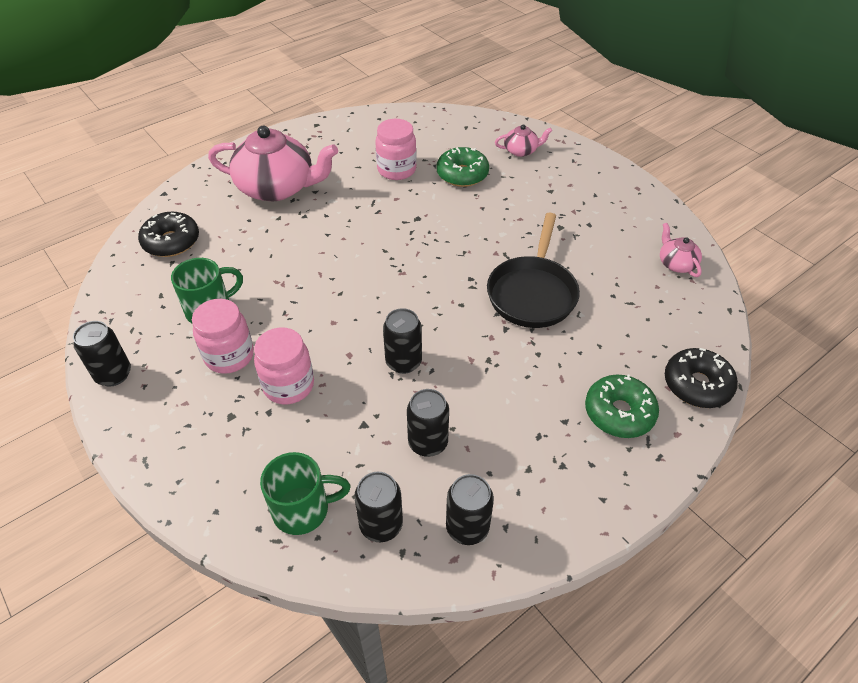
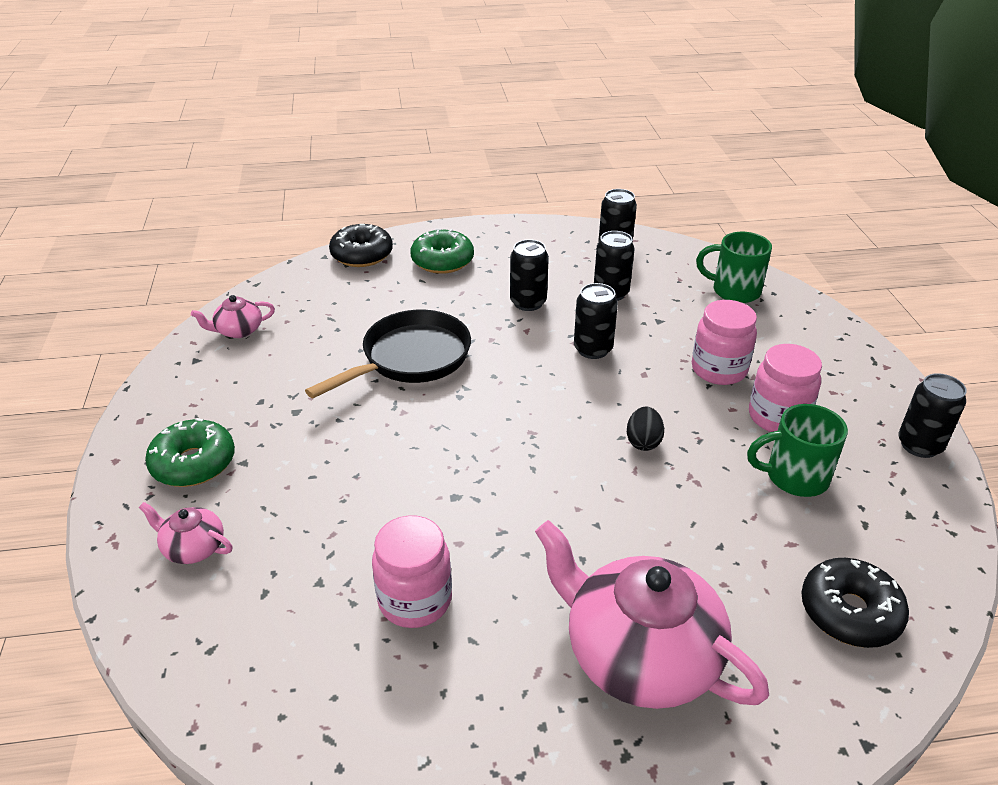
camera: 150 degrees left, 10 degrees down
black can [354,472,403,542] -> black can moved to [510,239,549,311]
green donut [437,147,489,187] -> green donut moved to [145,418,235,487]
pink teapot [660,223,702,277] -> pink teapot turned 60 degrees clockwise [191,295,275,338]
none -> black egg [627,406,664,451]

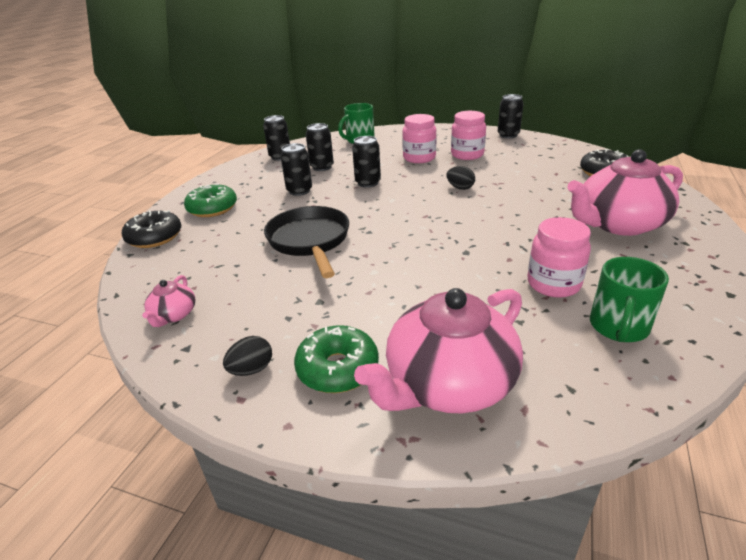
camera: 60 degrees left, 5 degrees down
pink teapot [139,502,232,564] -> pink teapot [354,288,523,414], size x2.20
green mug [747,404,848,497] -> green mug moved to [590,257,669,342]
none -> black egg [223,336,272,376]

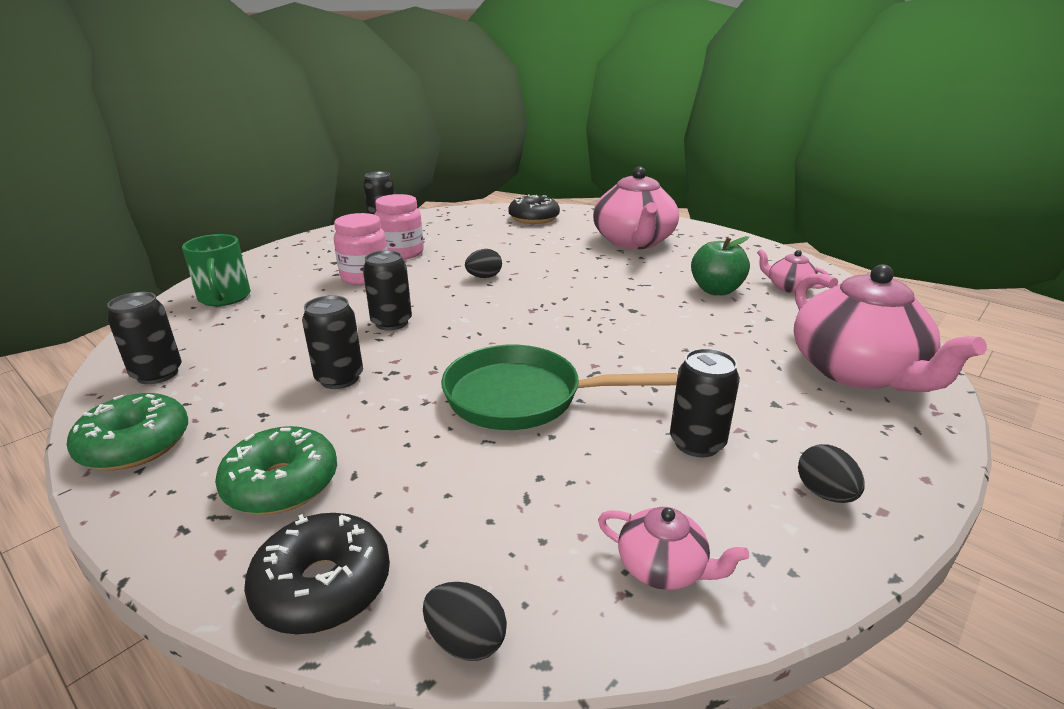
camera: 70 degrees left, 5 degrees down
black pan [264,206,349,278] -> green pan [441,345,677,430]
green donut [294,326,379,393] -> green donut moved to [67,393,188,470]
black can [306,123,334,171] -> black can moved to [670,348,740,458]
pink jar [527,217,591,298] -> green apple [691,236,750,295]
green mug [590,257,669,342] -> pink teapot [757,249,830,293]
none -> black egg [423,582,507,661]

